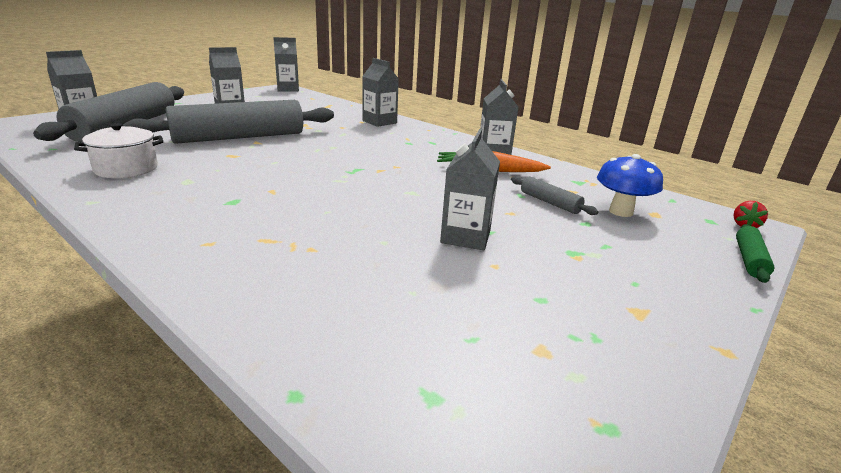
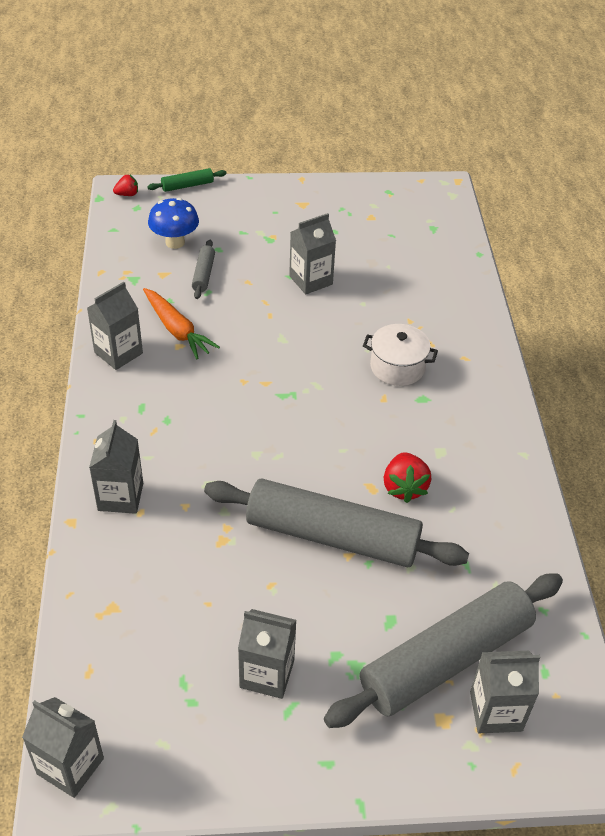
camera: 135 degrees left, 20 degrees up
white pot [74,123,163,178] -> white pot moved to [363,324,438,386]
none -> red strawberry [383,452,432,503]

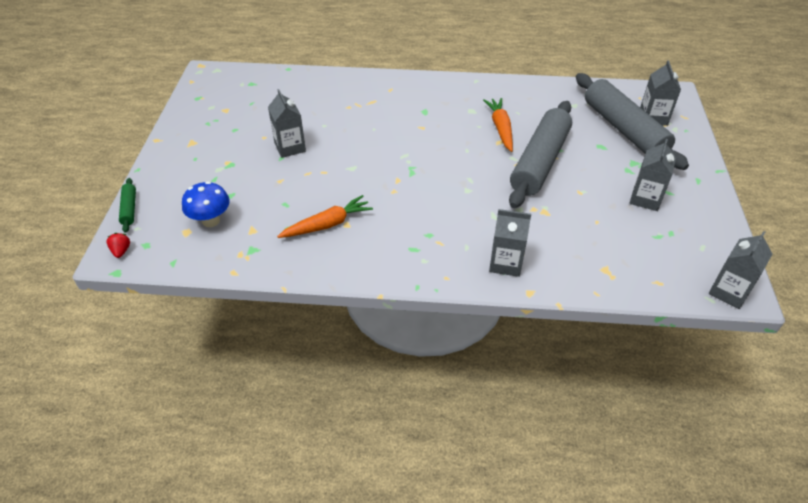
camera: 80 degrees left, 0 degrees up
grey carton [87,282,143,370] -> none
grey rolling pin [192,240,215,299] -> none
white pot [363,324,438,386] -> none
red strawberry [383,452,432,503] -> orange carrot [483,98,513,152]

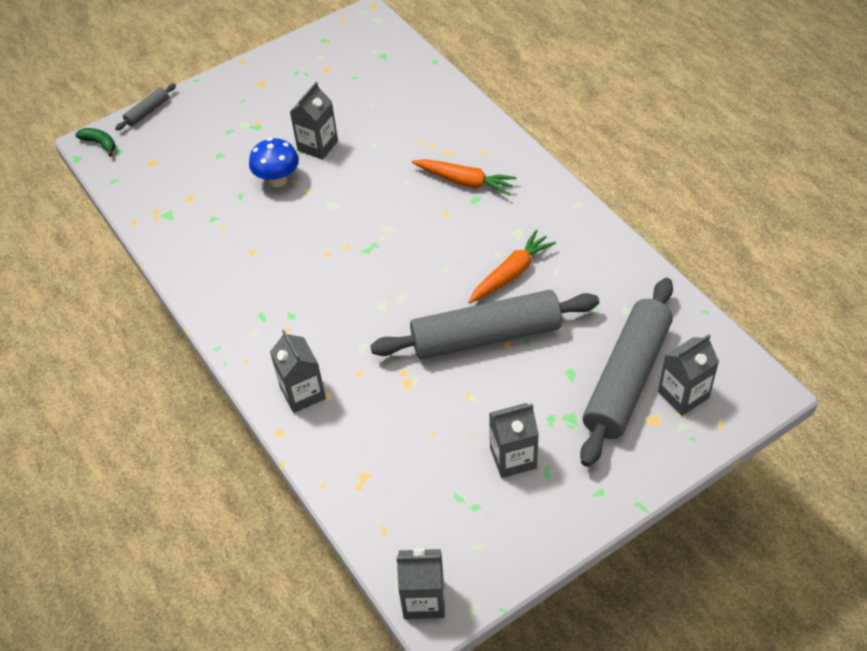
camera: 55 degrees right, 5 degrees up
red strawberry [107,233,130,258] -> green banana [75,128,116,156]
green rolling pin [119,178,136,233] -> grey rolling pin [115,83,176,131]
blue mushroom [182,181,230,227] -> blue mushroom moved to [249,138,299,187]
orange carrot [277,195,373,238] -> orange carrot moved to [412,159,517,195]

